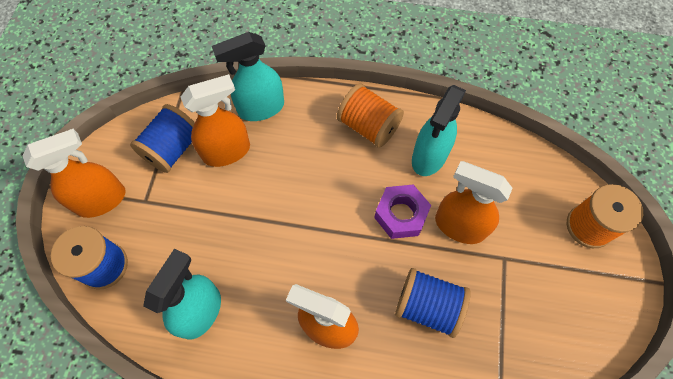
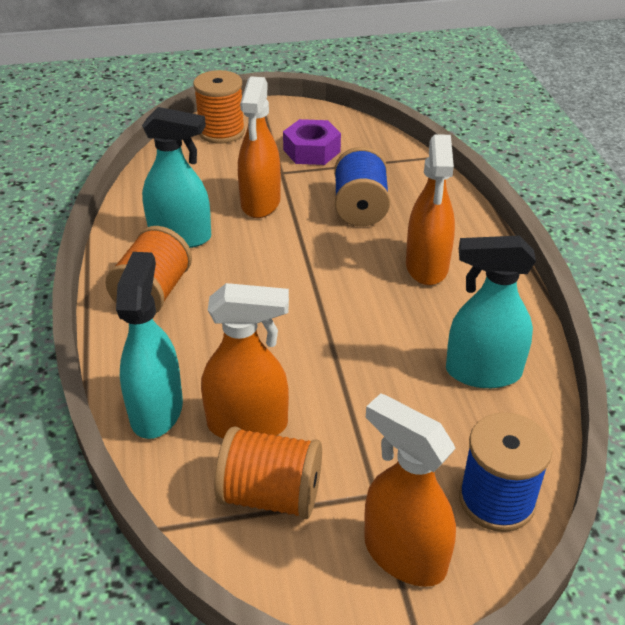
camera: 110 degrees left, 25 degrees down
blue spool [130,104,195,173] -> orange spool [214,426,322,519]
orange spray bottle [181,74,250,167] -> orange spray bottle turned 135 degrees clockwise [201,283,289,439]
turquoise spray bottle [212,32,284,121] -> turquoise spray bottle turned 135 degrees counterclockwise [116,252,183,439]
purple nut [374,184,431,239] -> purple nut moved to [283,119,341,165]

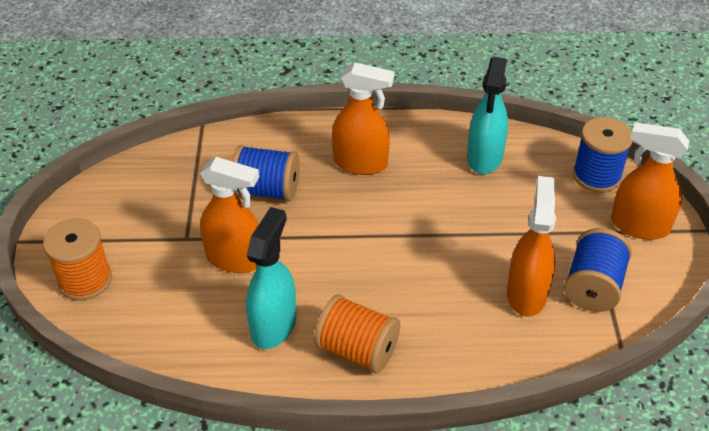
camera: 80 degrees left, 5 degrees up
turquoise spray bottle [116,252,183,439] -> none
orange spool [214,426,322,519] -> blue spool [564,228,632,312]
purple nut [283,119,341,165] -> none
orange spray bottle [364,393,456,587] -> orange spray bottle turned 60 degrees clockwise [611,122,689,240]

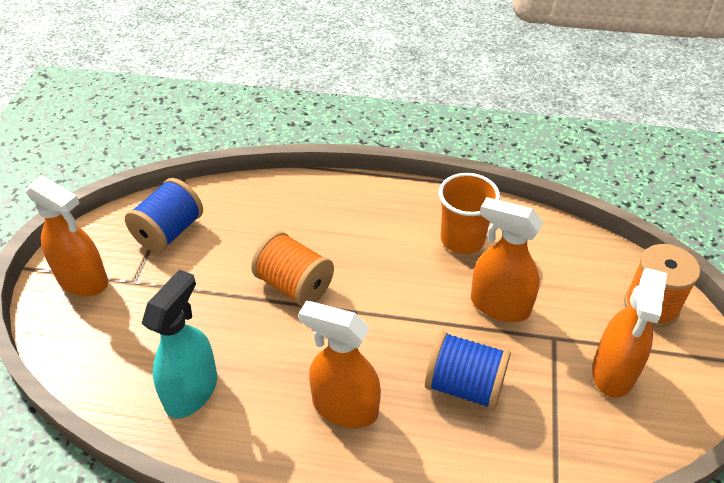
camera: 170 degrees left, 0 degrees up
turquoise spray bottle [246,207,296,349] -> orange cup [439,173,500,254]
orange spool [314,294,401,373] -> orange spool moved to [251,231,334,307]
orange spray bottle [507,176,556,316] -> orange spray bottle moved to [592,268,667,398]
blue spool [573,117,633,193] -> none

